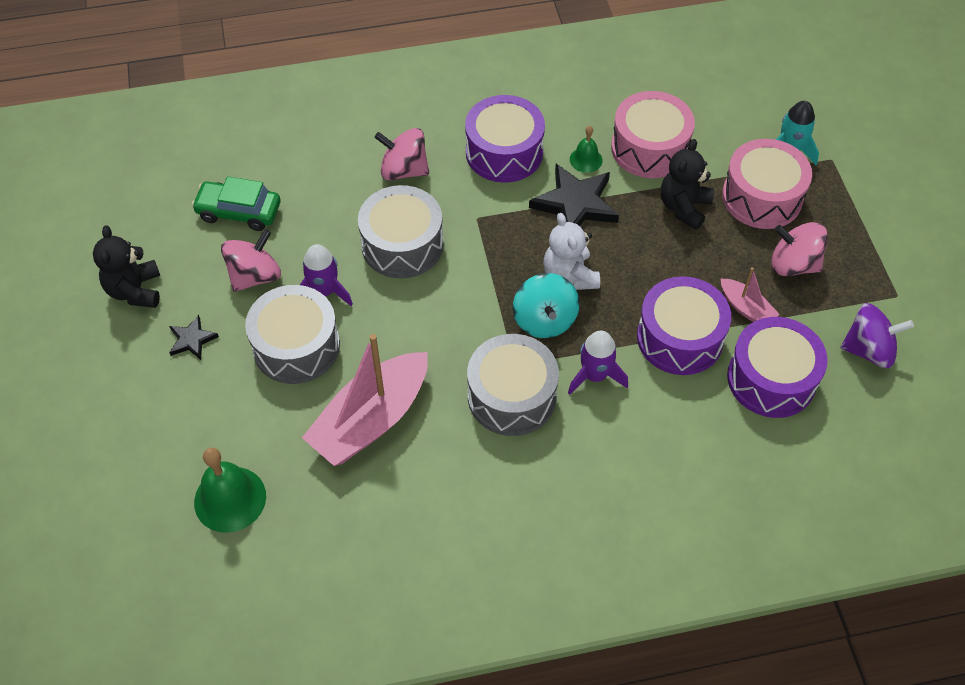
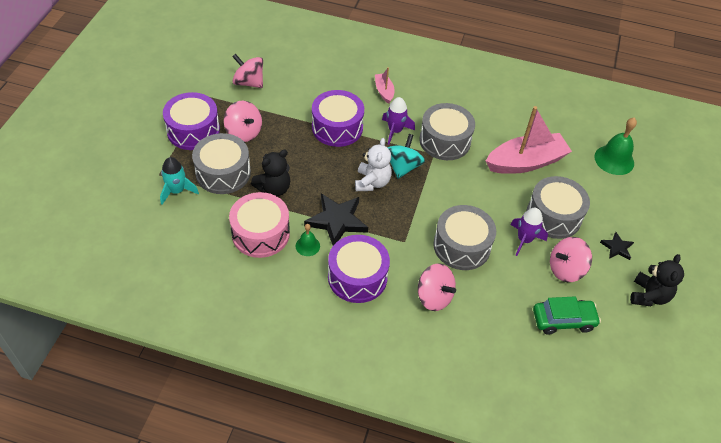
camera: 155 degrees left, 5 degrees down
green car [192,177,280,231] -> green car turned 45 degrees counterclockwise [533,297,601,335]
pink boat [721,267,780,322] -> pink boat moved to [375,67,394,104]
pink drum [722,139,812,229] -> grey drum [192,133,251,194]
purple drum [727,317,828,418] -> purple drum moved to [163,92,220,150]
purple spinning top [840,303,914,368] -> pink spinning top [232,54,263,88]

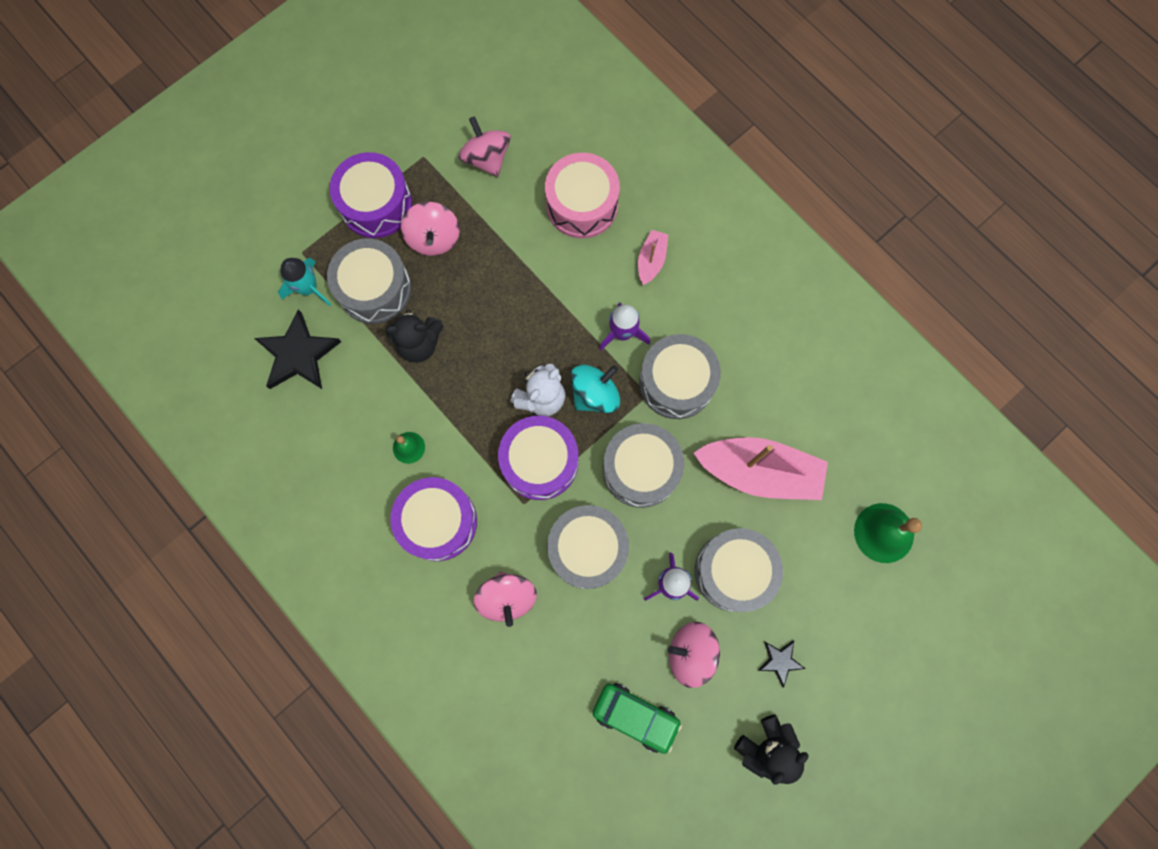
camera: 35 degrees right, 25 degrees up
pink drum [229,192,290,258] -> pink drum moved to [545,153,620,238]
black star [304,193,368,245] -> black star moved to [254,309,341,389]
purple drum [312,90,364,147] -> purple drum moved to [498,416,578,500]
none -> grey drum [603,423,684,508]

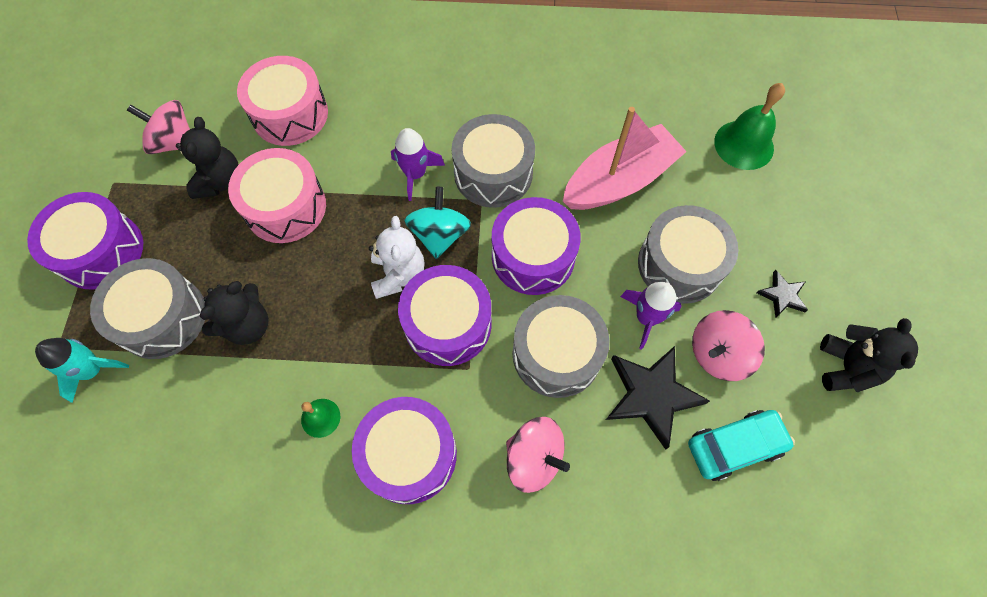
camera: 45 degrees left, 10 degrees down
black star [254,309,341,389] -> black star moved to [606,346,710,450]
pink spinning top [401,202,460,256] -> none
green car [593,683,682,754] -> turquoise car [688,410,795,481]
grey drum [603,423,684,508] -> purple drum [492,197,581,295]
pink boat [638,230,668,285] -> none
none -> black teddy bear [176,117,239,199]
none -> pink drum [228,148,326,243]

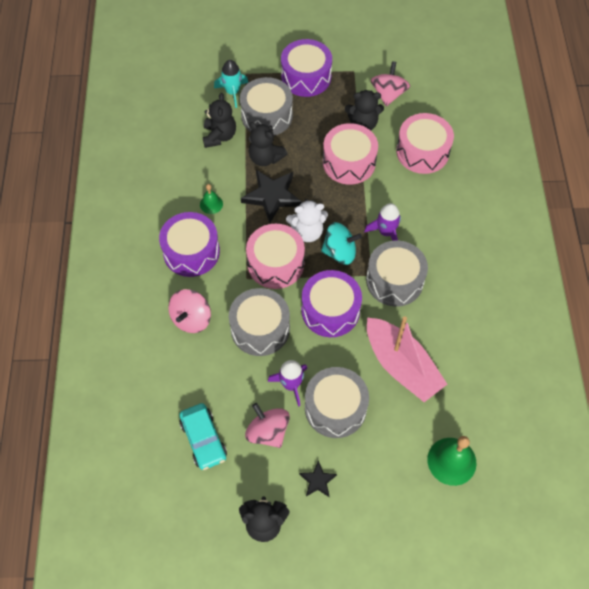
camera: 85 degrees right, 5 degrees down
purple drum [398,265,492,366] -> pink drum [246,224,305,289]
black star [606,346,710,450] -> black star moved to [241,170,302,223]
none -> black teddy bear [203,93,236,148]

